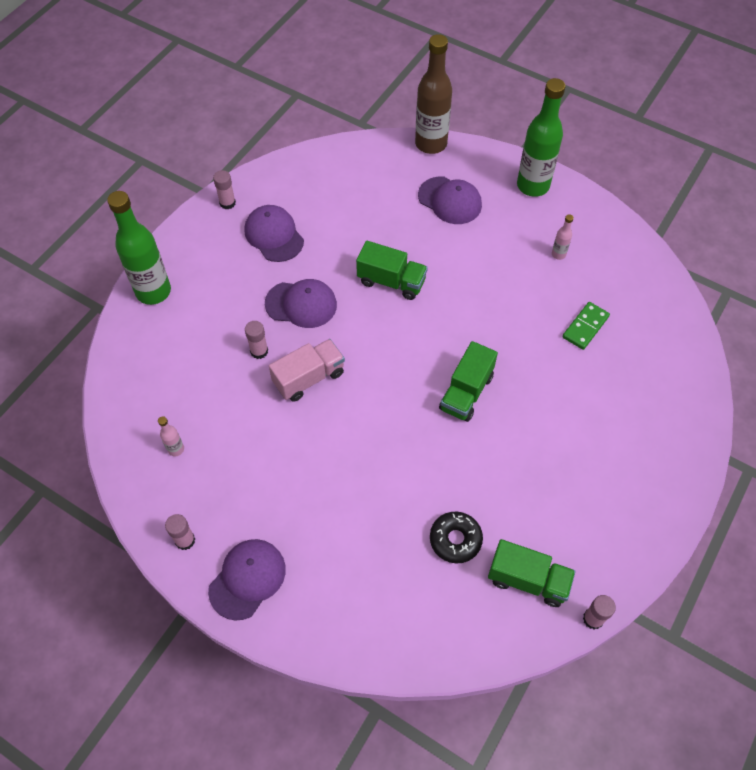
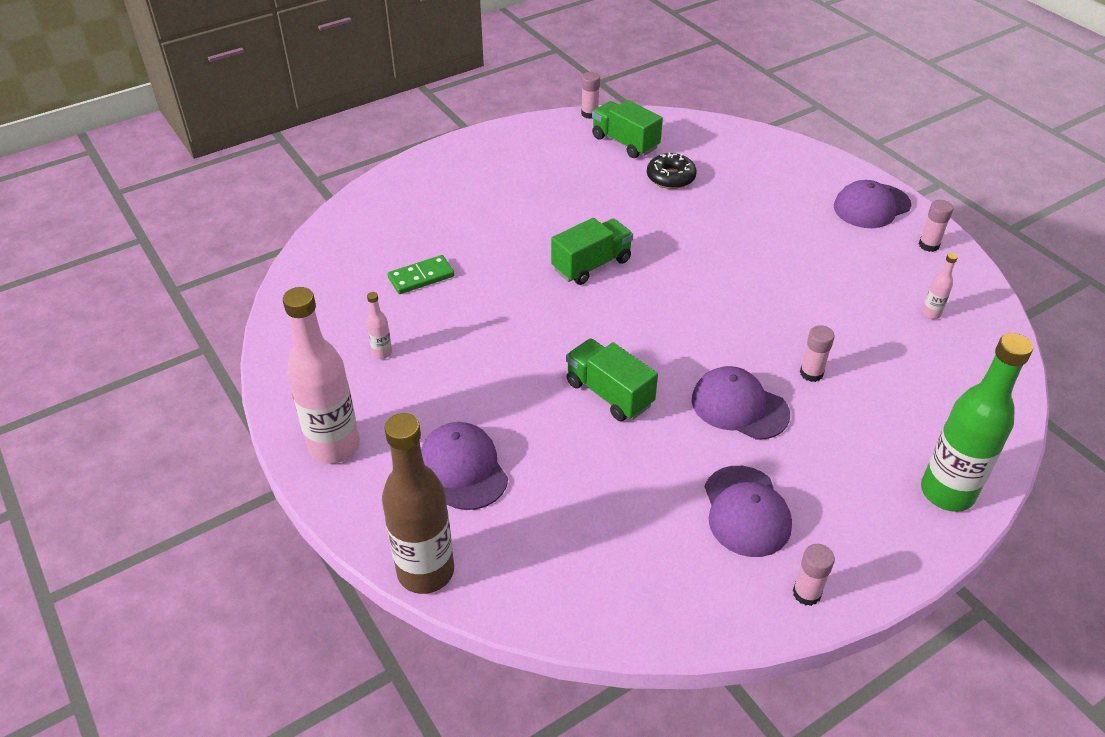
camera: 155 degrees left, 15 degrees down
pink truck [269,339,345,402] -> none
green bottle [517,78,565,197] -> pink bottle [283,287,360,464]

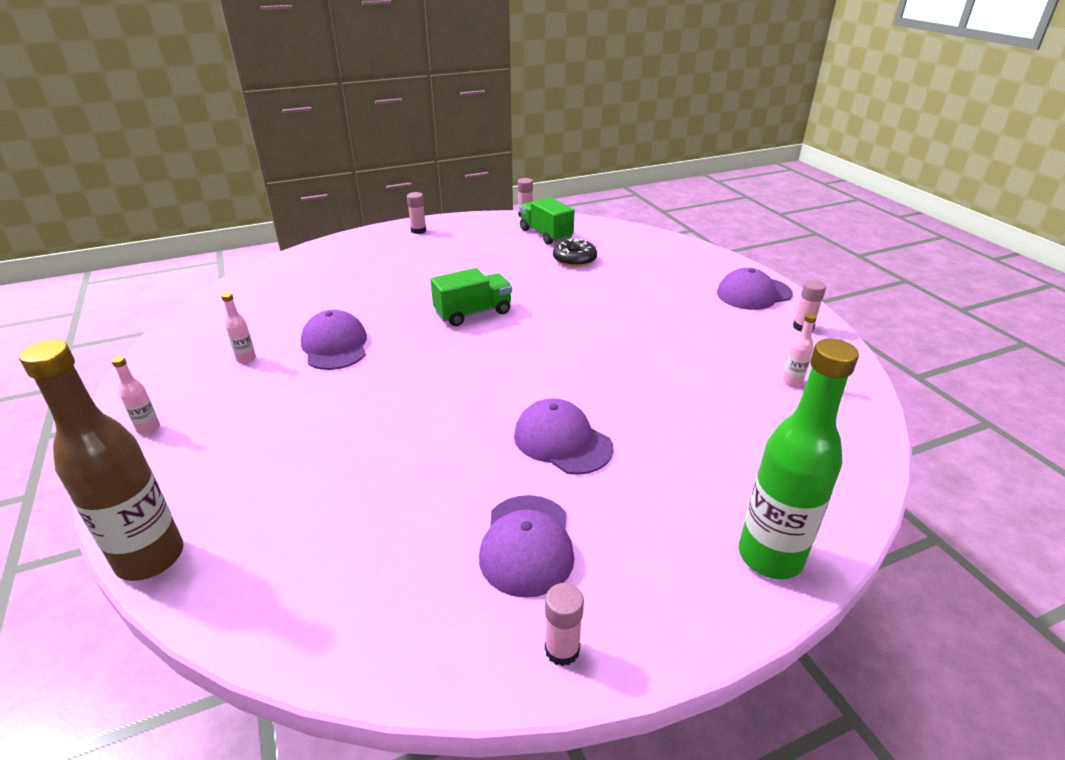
camera: 10 degrees right, 10 degrees down
pink bottle [283,287,360,464] -> pink bottle [111,356,160,435], size x0.42
green domino [388,255,455,294] -> none
purple cap [421,422,508,510] -> purple cap moved to [301,310,367,370]
green truck [566,338,658,421] -> none
pink glue stick [800,325,835,382] -> pink glue stick moved to [407,192,426,234]

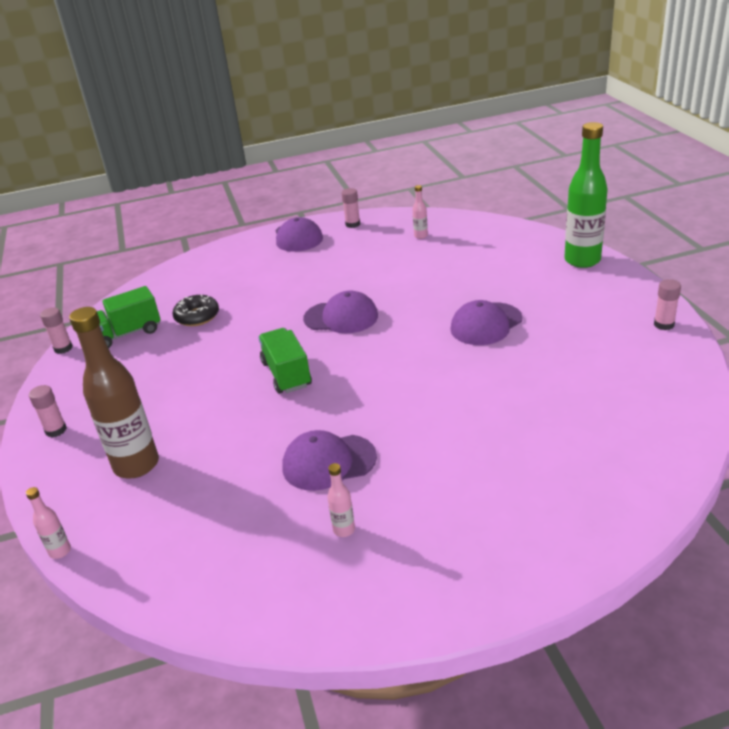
camera: 80 degrees left, 0 degrees up
brown bottle [19,340,183,581] -> brown bottle moved to [69,307,159,478]
pink bottle [111,356,160,435] -> pink bottle moved to [26,487,71,559]
purple cap [479,495,574,598] -> purple cap moved to [303,290,378,333]

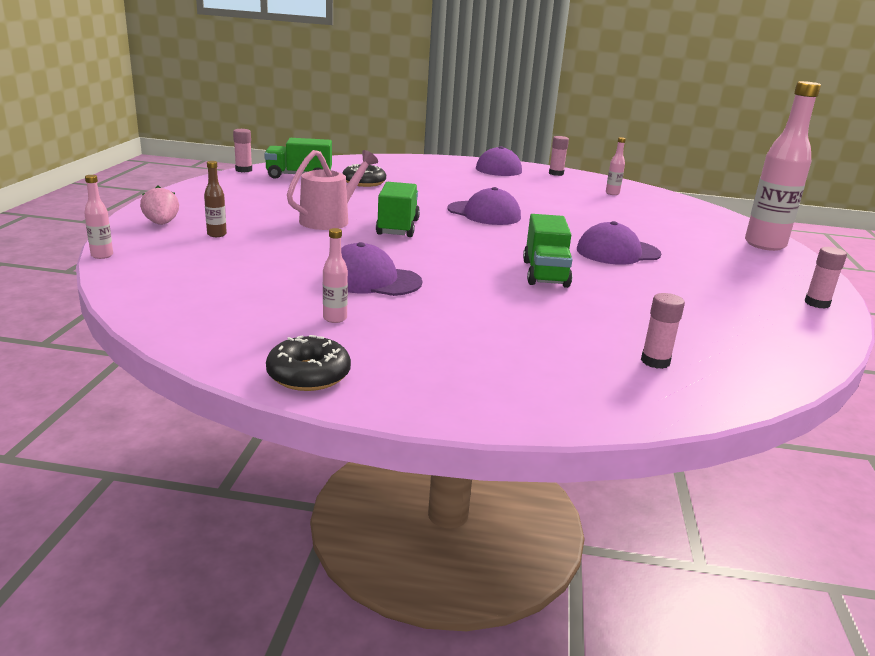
camera: 20 degrees right, 10 degrees down
pink glue stick [29,385,67,437] -> pink glue stick moved to [641,293,685,369]
brown bottle [69,307,159,478] -> brown bottle [204,161,227,237], size x0.42
green bottle [564,122,608,268] -> pink bottle [745,81,821,251]
none -> pink strawberry [140,186,179,225]
none -> black donut [266,335,351,391]
none -> pink watering can [287,150,378,230]
none -> green truck [523,214,572,288]

